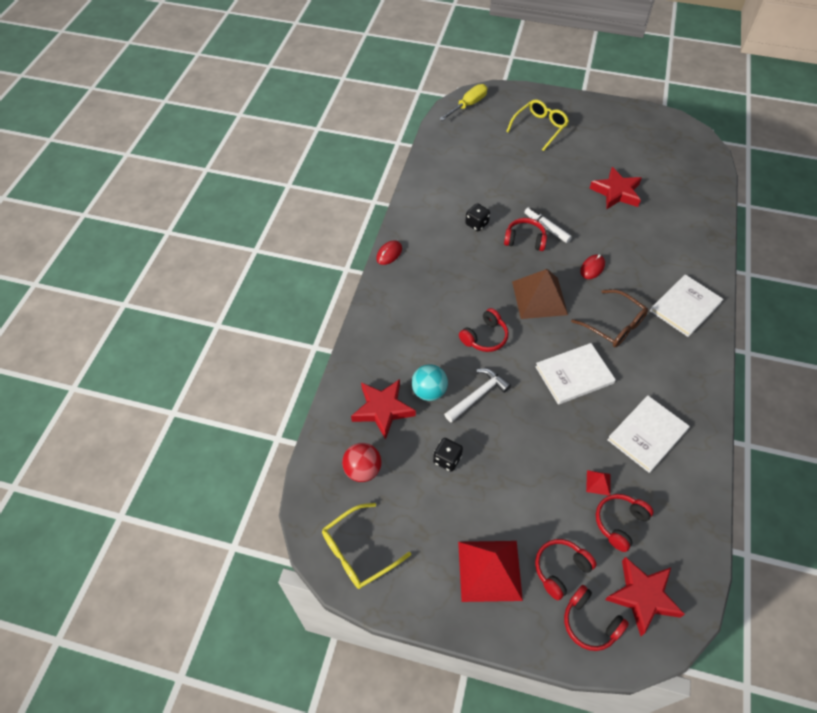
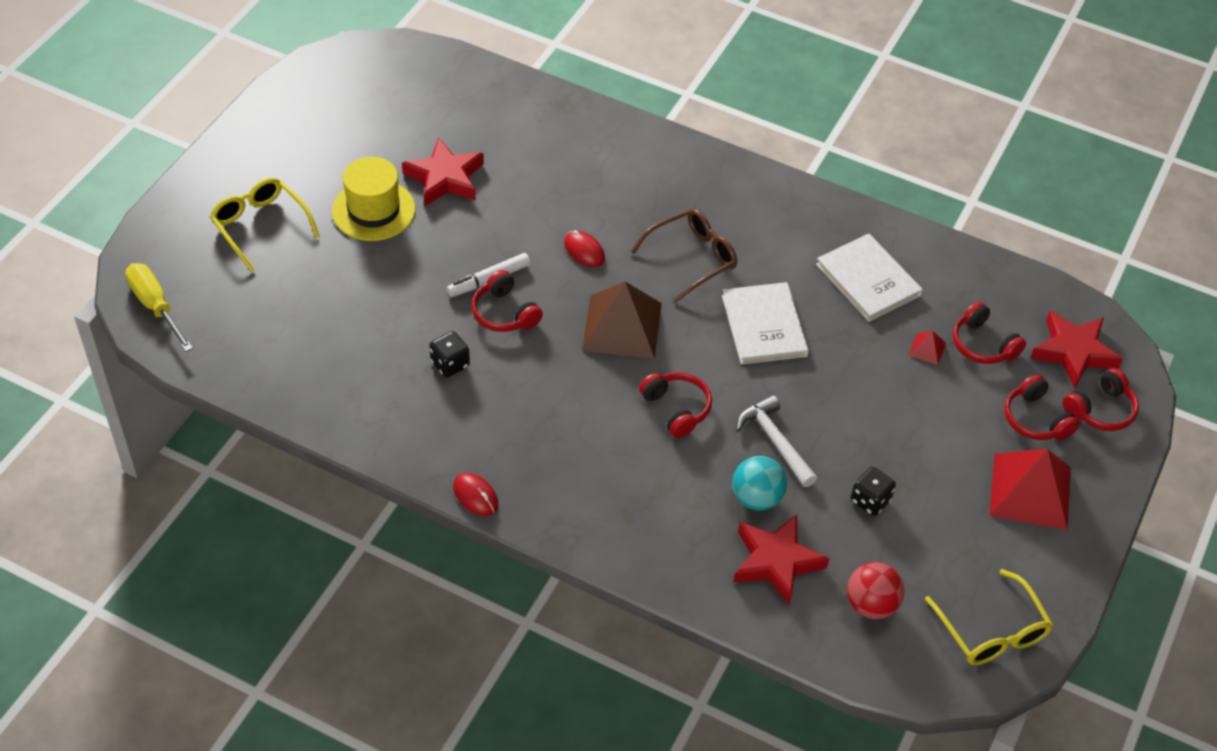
camera: 80 degrees left, 5 degrees down
red headphones [504,218,547,251] -> red headphones turned 60 degrees counterclockwise [471,270,543,332]
white book [650,275,723,337] -> none
none -> yellow hat [332,157,415,241]

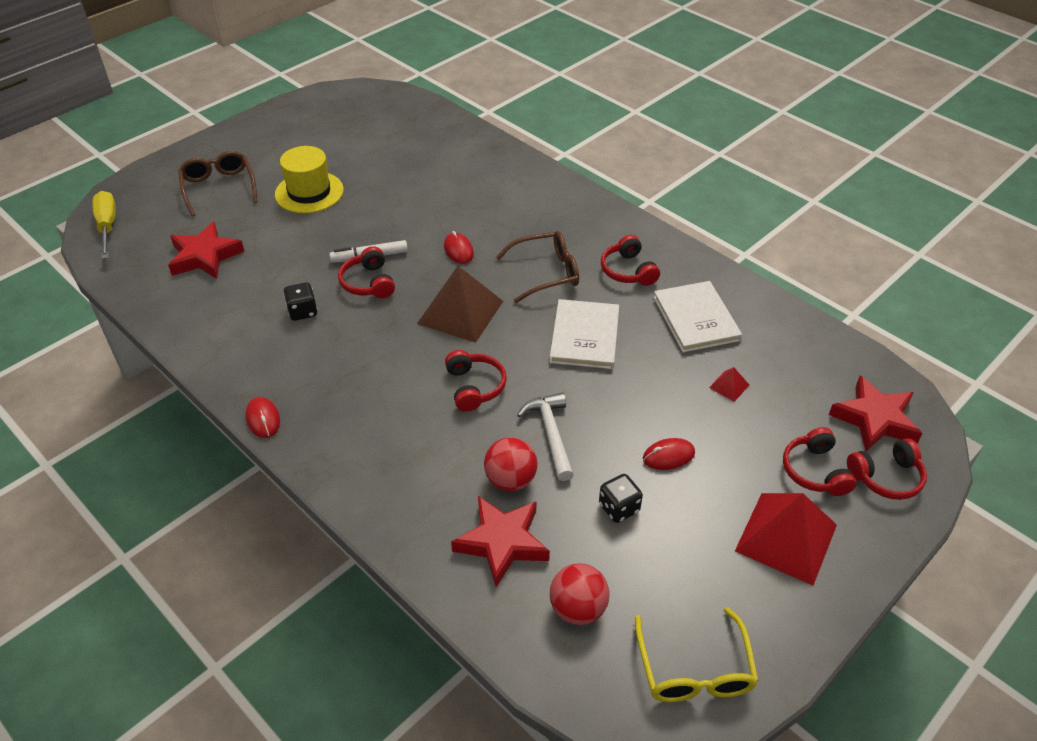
camera: 20 degrees right, 5 degrees down
yellow glasses [210,178,320,272] -> brown glasses [178,151,258,216]
red star [402,137,484,206] -> red star moved to [168,222,245,279]
turquoise ball [733,456,787,511] -> red ball [484,437,538,491]
red headphones [953,301,1026,364] -> red headphones moved to [601,235,660,286]
none -> red mouse [643,438,695,470]

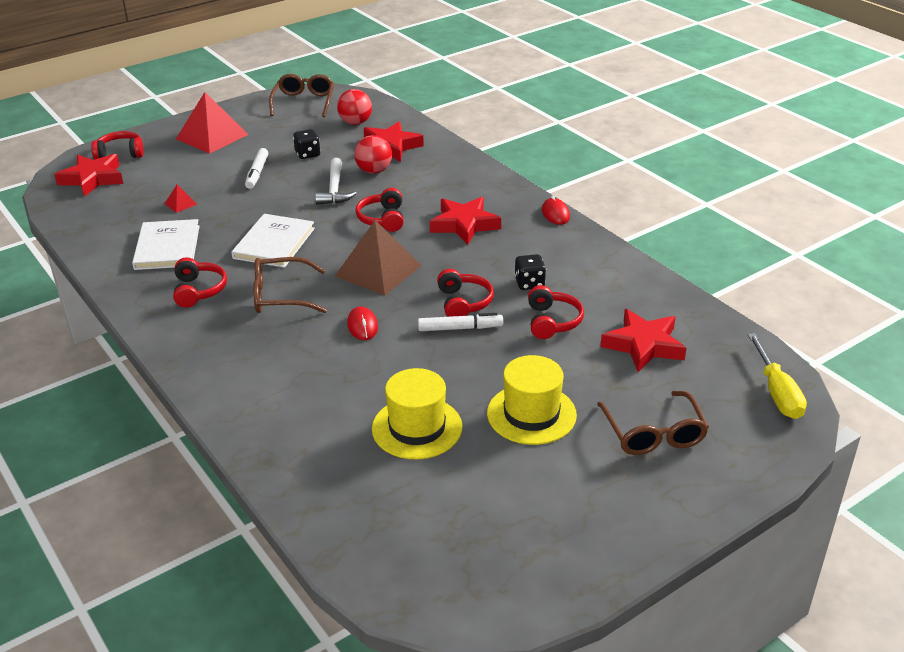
camera: 170 degrees left, 10 degrees down
yellow glasses [635,607,759,702] -> brown glasses [269,74,334,117]
red mouse [643,438,695,470] -> white marker [245,148,268,189]
red headphones [783,427,857,496] -> red headphones moved to [528,285,584,339]
none -> yellow hat [372,368,463,459]
none -> red star [430,197,501,245]

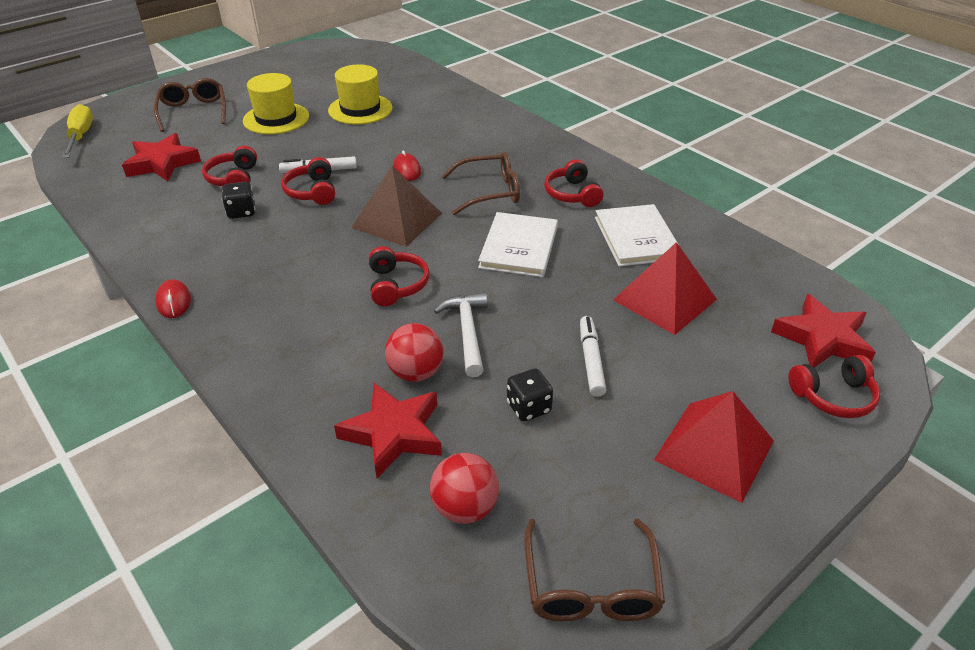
camera: 175 degrees right, 5 degrees up
red pyramid [164,185,197,213] -> red pyramid [613,242,717,335], size x2.37
red star [430,197,501,245] -> none

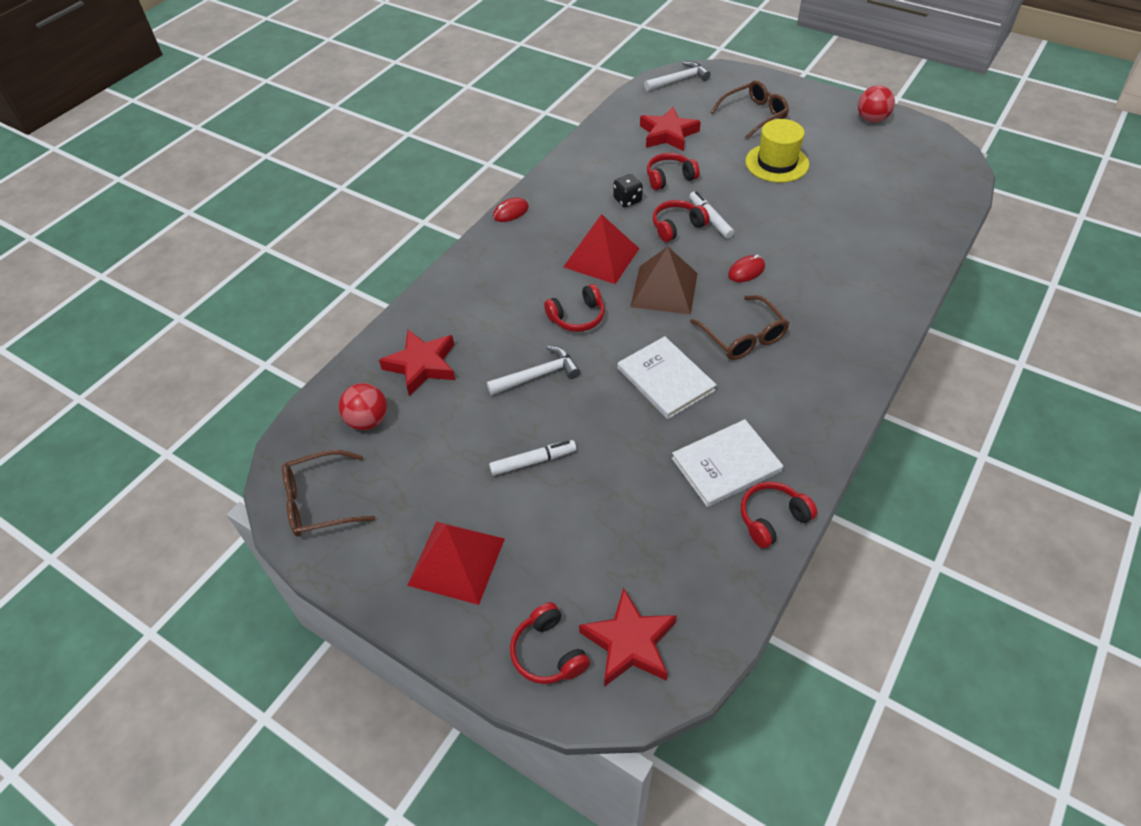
camera: 75 degrees right, 10 degrees up
yellow screwdriver [62,104,93,158] -> white hammer [644,61,711,91]
yellow hat [328,64,393,125] -> none
red ball [385,323,443,382] -> red ball moved to [858,85,895,123]
white book [478,212,558,277] -> white book turned 60 degrees clockwise [618,336,717,419]
black dice [507,368,553,422] -> none
red headphones [544,159,603,207] -> red headphones moved to [741,482,817,548]
red pyramid [613,242,717,335] -> red pyramid moved to [564,214,640,284]

